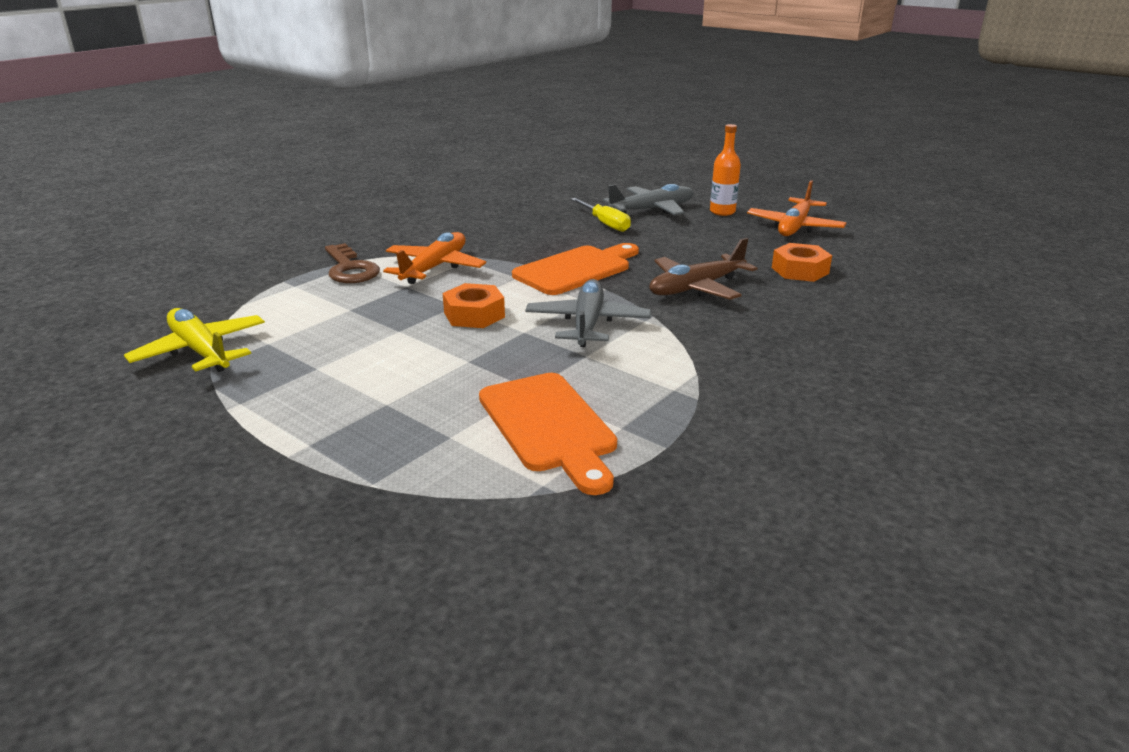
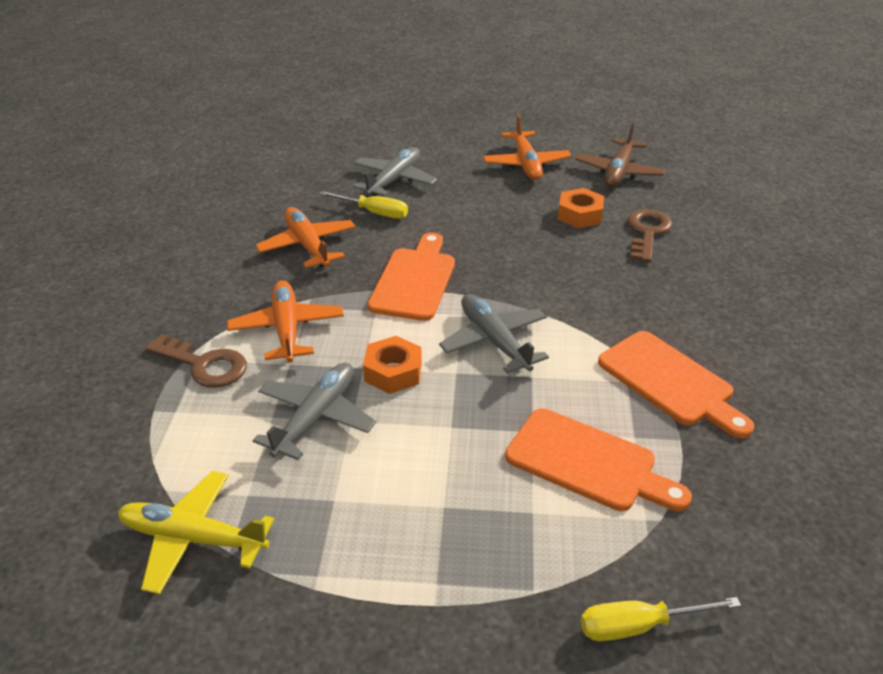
camera: 35 degrees left, 10 degrees up
brown plane [649,238,757,300] -> brown plane moved to [575,123,666,187]
orange bottle [710,124,741,216] -> none
none -> grey plane [253,362,376,460]
none -> orange plane [255,207,356,268]
none -> yellow screwdriver [581,597,741,641]
none -> orange cutting board [598,331,754,438]
none -> brown key [627,209,672,263]

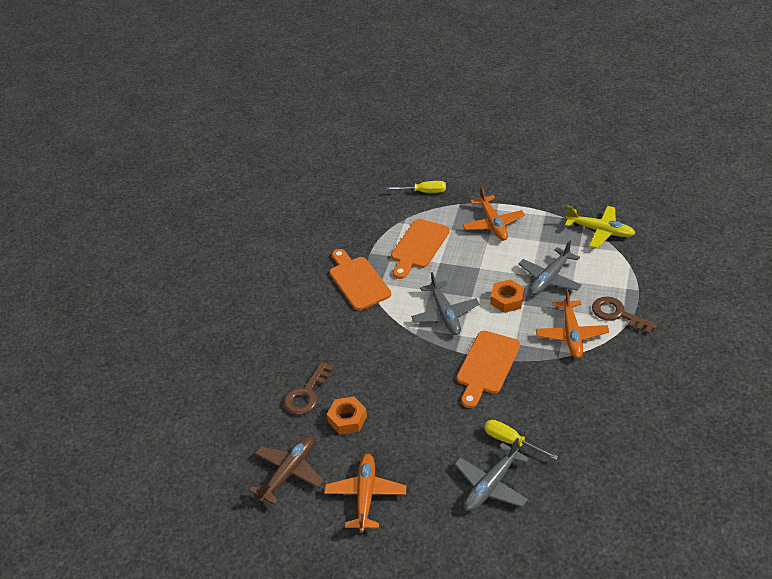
camera: 165 degrees left, 5 degrees up
orange plane [255,207,356,268] -> orange plane moved to [463,186,525,241]
orange cutting board [505,408,692,511] -> orange cutting board turned 105 degrees counterclockwise [391,219,450,279]

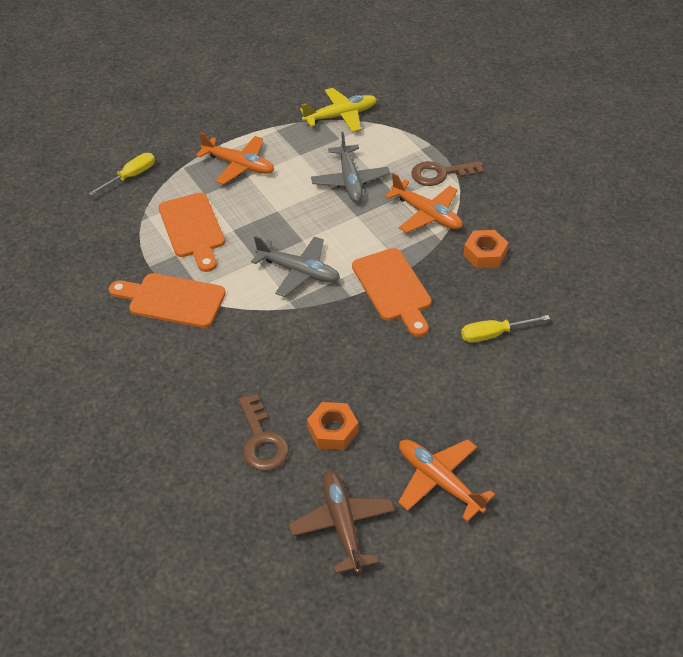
camera: 50 degrees left, 5 degrees up
grey plane [454,438,529,511] -> none
orange nut [491,279,524,313] -> orange nut moved to [463,230,508,268]

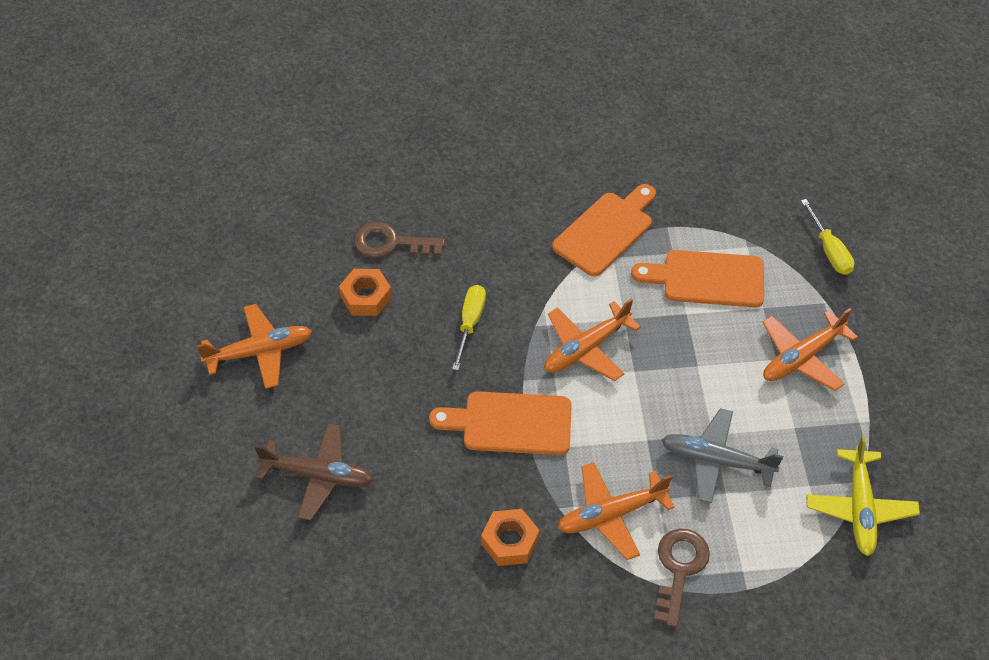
camera: 115 degrees right, 5 degrees up
grey plane [251,236,340,297] -> orange plane [544,298,641,381]
brown plane [289,471,395,574] -> brown plane moved to [254,423,374,520]
yellow screwdriver [461,315,550,343] -> yellow screwdriver moved to [452,285,486,370]

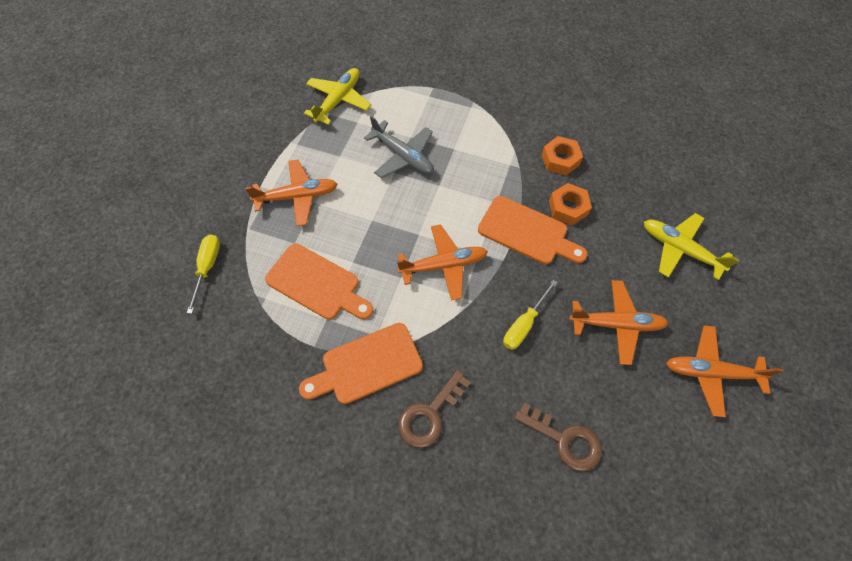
camera: 155 degrees left, 10 degrees up
brown plane [254,423,374,520] -> yellow plane [644,213,739,280]
orange nut [339,269,392,316] -> orange nut moved to [549,183,592,226]
orange plane [557,462,675,560] -> orange plane moved to [569,280,668,365]
brown key [654,529,710,627] -> brown key moved to [399,370,471,448]

